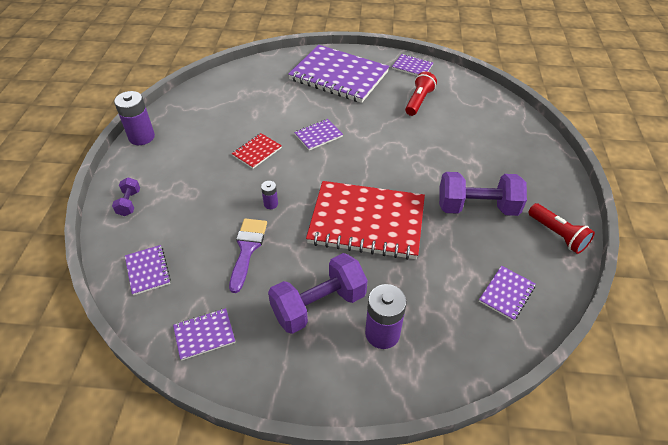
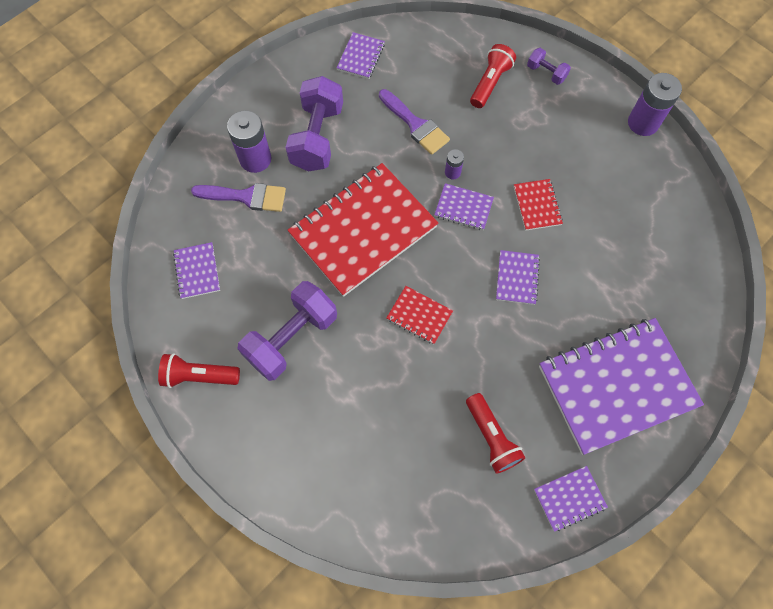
camera: 130 degrees right, 20 degrees up
purple notebook [125,245,171,295] -> purple notebook moved to [434,183,494,230]
none -> purple brush [191,183,286,212]
none -> red notebook [386,286,453,344]
none -> red flashlight [470,44,516,108]

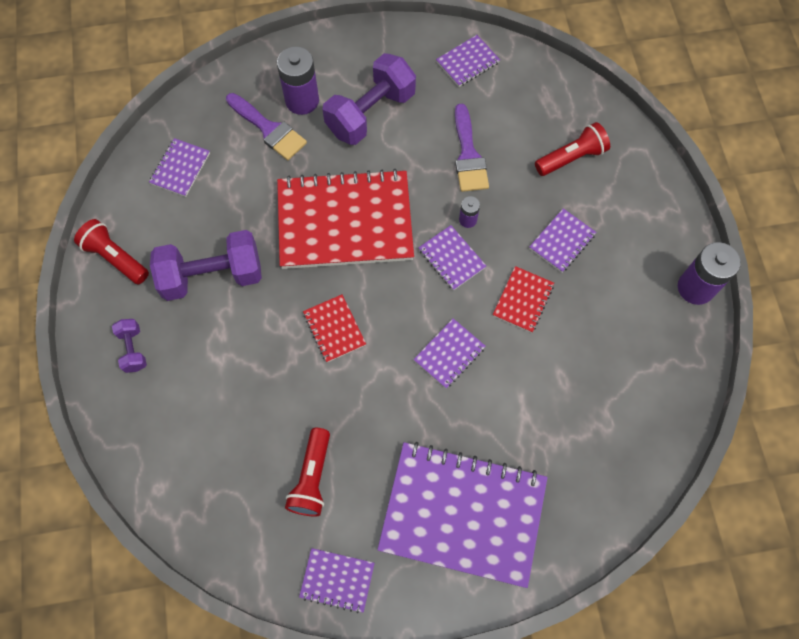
camera: 35 degrees right, 0 degrees up
purple dumbbell [527,48,571,85] -> purple dumbbell moved to [112,319,147,373]
none -> purple notebook [529,208,596,272]

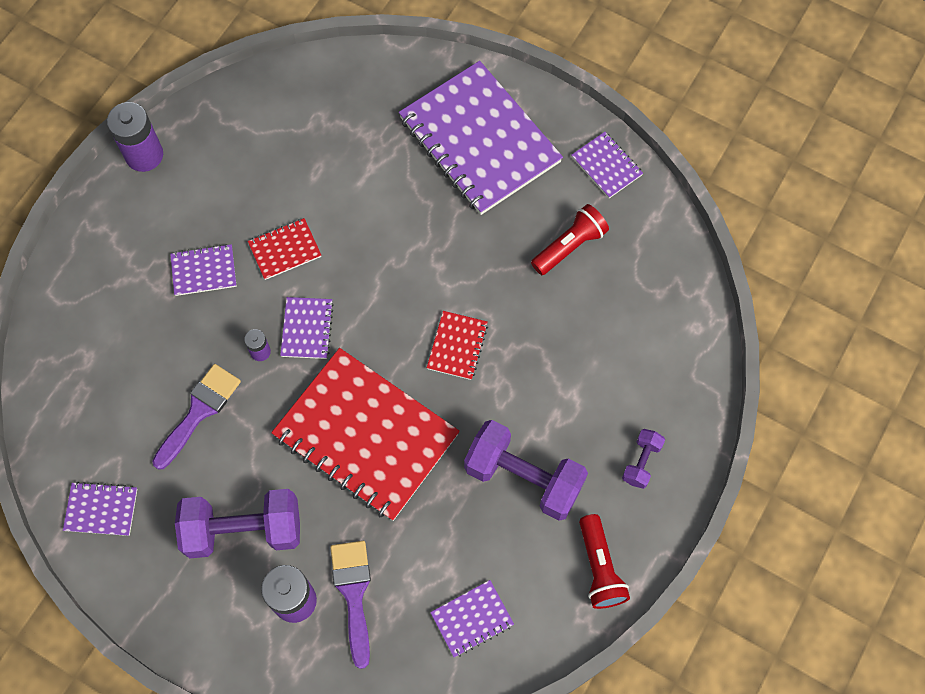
camera: 140 degrees left, 0 degrees up
purple notebook [413,319,486,389] -> none
red flashlight [535,122,610,176] -> none

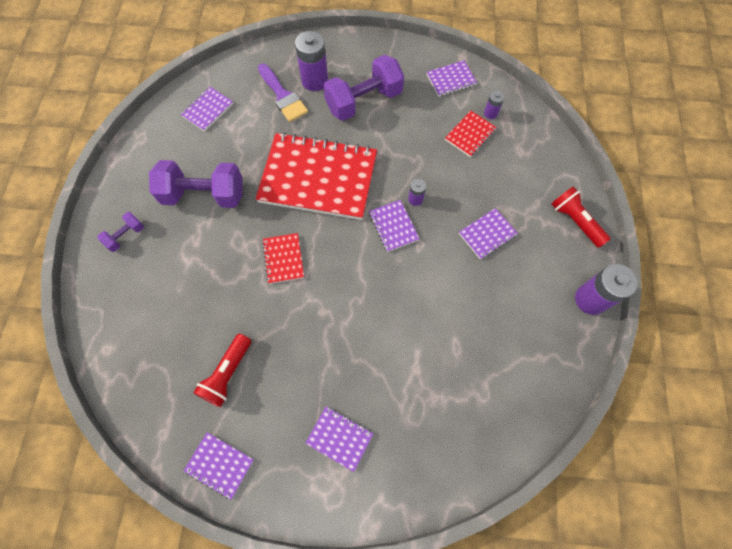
camera: 155 degrees right, 0 degrees up
purple brush [152,364,241,470] -> none
red notebook [248,218,321,280] -> red notebook moved to [445,111,497,157]
purple notebook [399,61,563,215] -> purple notebook [305,407,373,472], size x0.43
red flashlight [579,514,630,609] -> red flashlight moved to [551,186,611,248]
purple dumbbell [622,429,665,489] -> purple dumbbell turned 45 degrees clockwise [97,212,144,252]
none -> purple battery [484,91,504,119]

